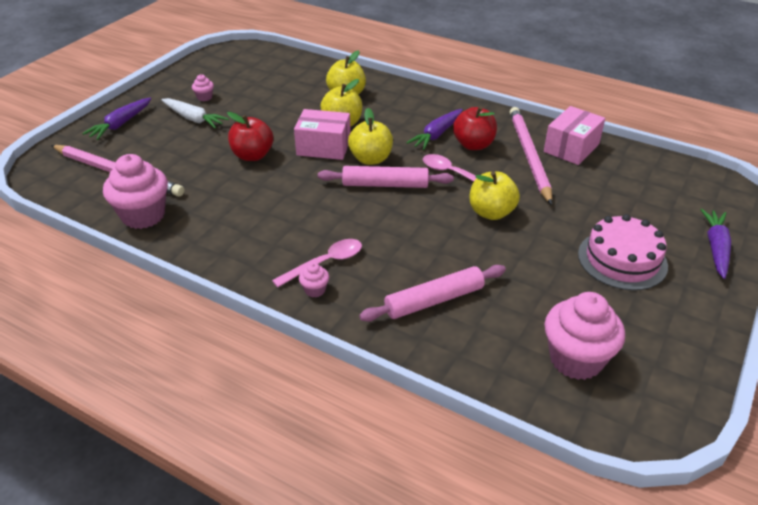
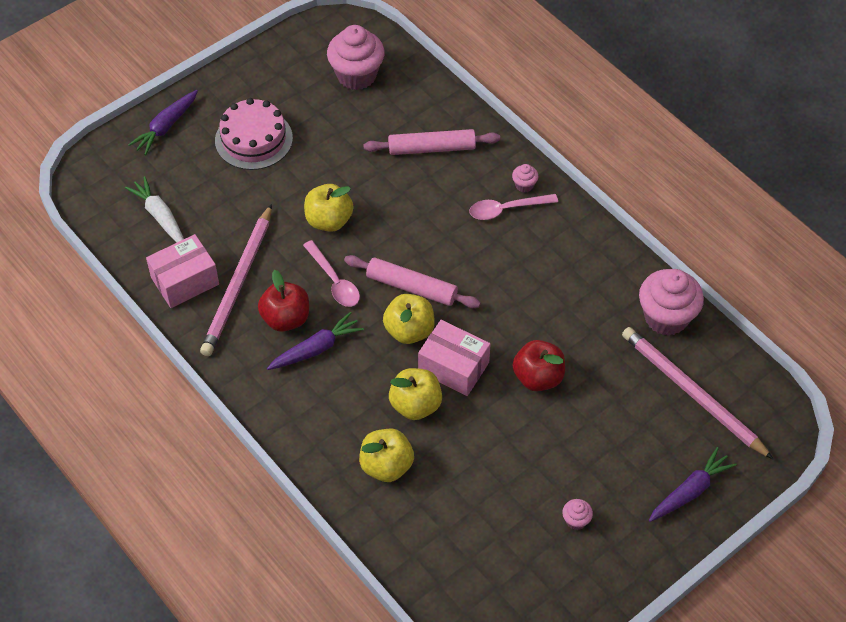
camera: 160 degrees left, 15 degrees up
white carrot [161,98,229,128] -> white carrot moved to [125,176,184,243]

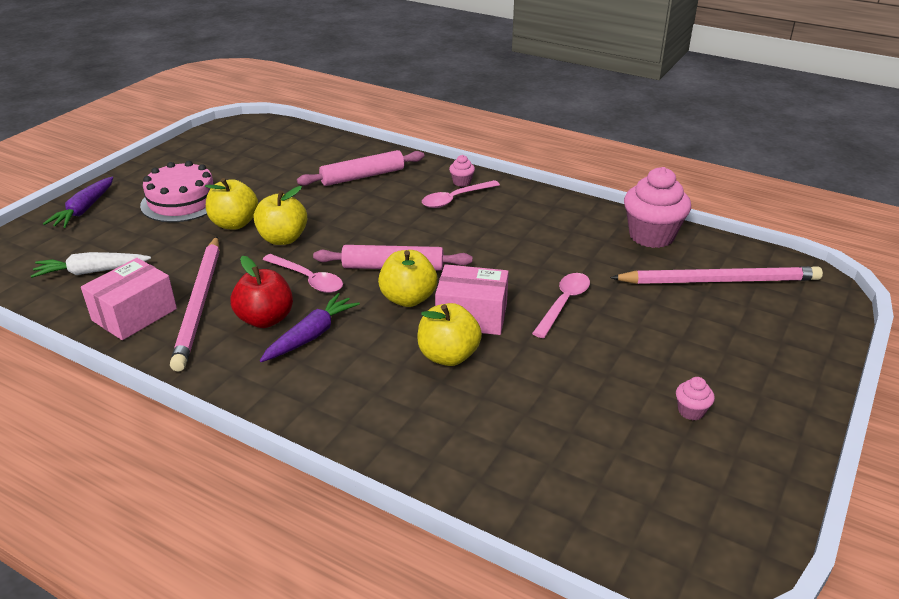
camera: 20 degrees left, 20 degrees down
white carrot [125,176,184,243] -> white carrot turned 45 degrees counterclockwise [31,252,151,278]
pink cupcake [327,25,384,90] -> none
yellow apple [359,429,414,482] -> yellow apple moved to [205,178,258,230]
red apple [513,340,565,391] -> pink spoon [532,273,590,338]
pink pencil [622,327,773,459] -> pink pencil turned 150 degrees clockwise [610,266,823,284]
purple carrot [649,447,737,522] -> none

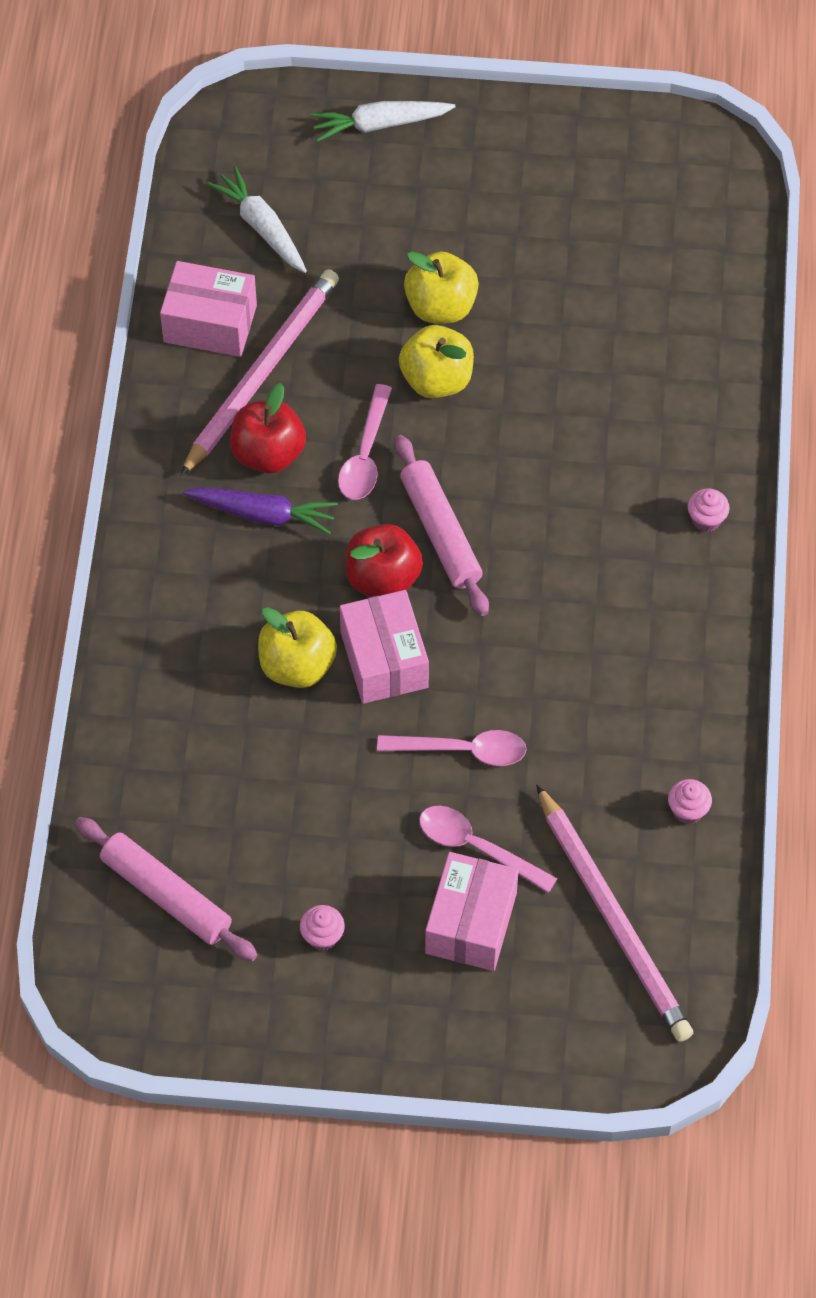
camera: 65 degrees right, 25 degrees up
purple carrot [43,177,113,228] -> white carrot [311,101,456,142]
pink cake [140,161,214,222] -> none
pink pencil [170,236,219,372] -> pink pencil turned 150 degrees clockwise [180,269,339,476]
pink rolling pin [297,150,424,186] -> pink rolling pin moved to [75,817,257,961]
yellow apple [378,250,437,307] -> red apple [345,524,423,597]
pink spoon [422,180,500,208] -> pink spoon moved to [419,806,558,893]
pink cupcake [624,167,691,248] -> pink cupcake [668,779,712,824], size x0.44
none -> pink box [425,852,519,971]

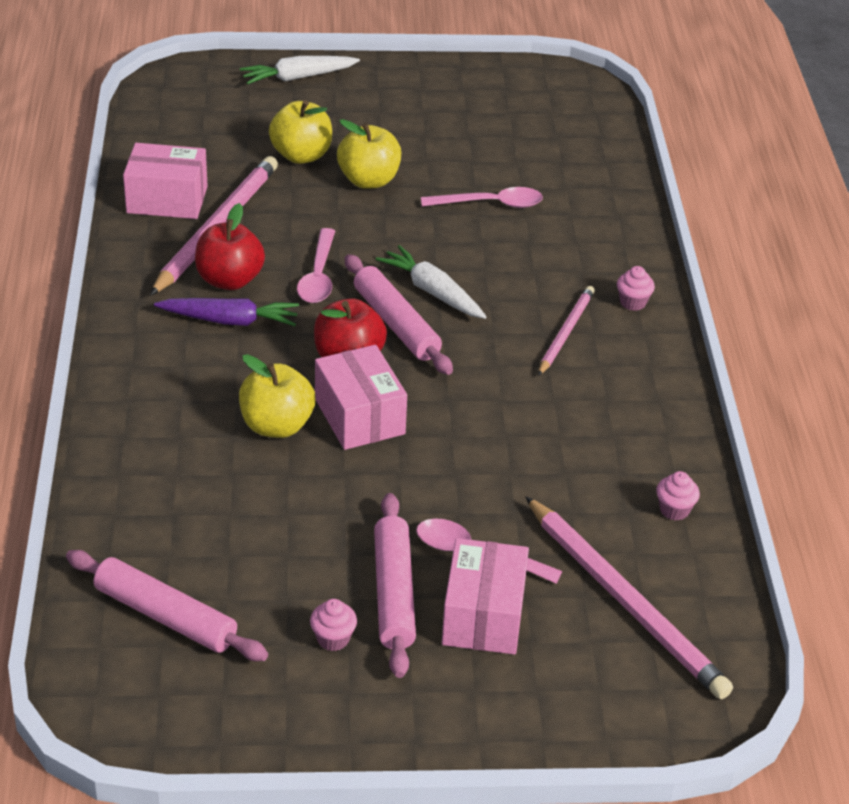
camera: 10 degrees left, 20 degrees down
white carrot [207,166,307,273] -> white carrot moved to [376,245,487,319]
pink spoon [377,730,527,766] -> pink spoon moved to [421,187,543,208]
yellow apple [399,325,474,398] -> yellow apple moved to [269,100,332,164]
none -> pink rolling pin [374,493,416,678]
none -> pink pencil [538,286,595,376]

